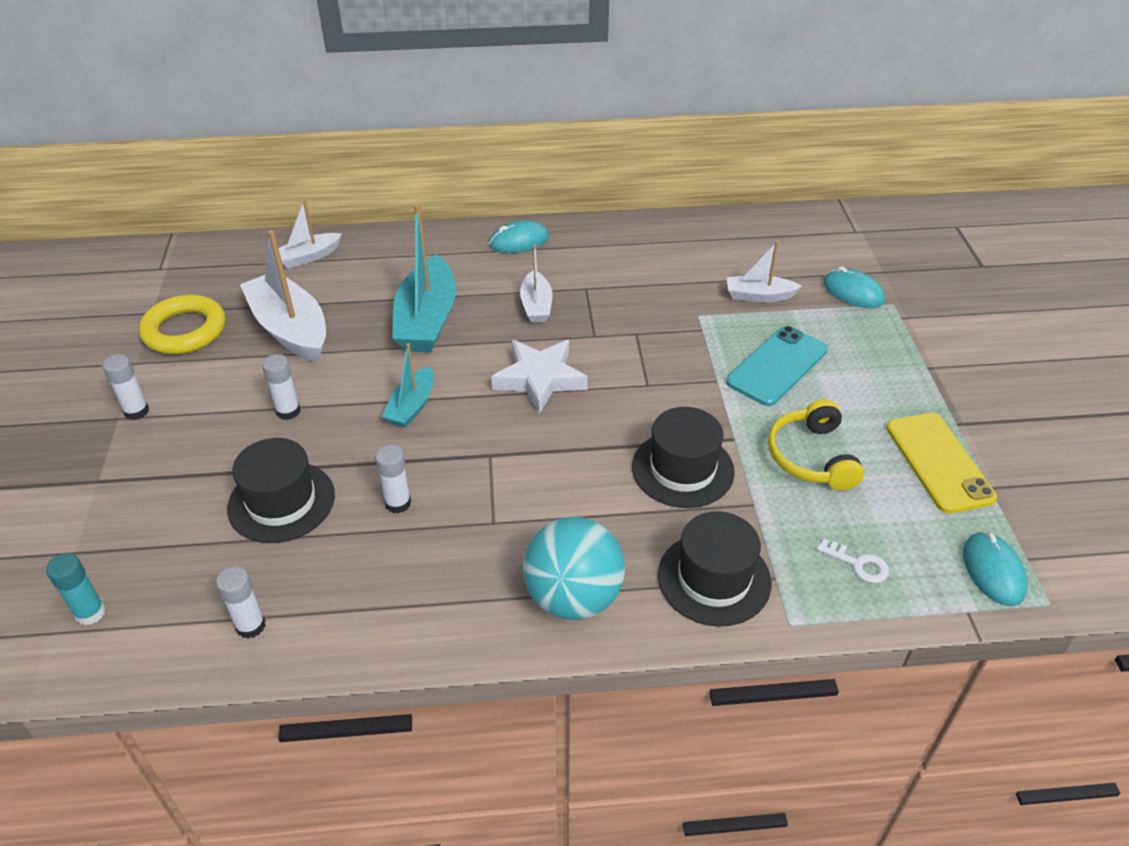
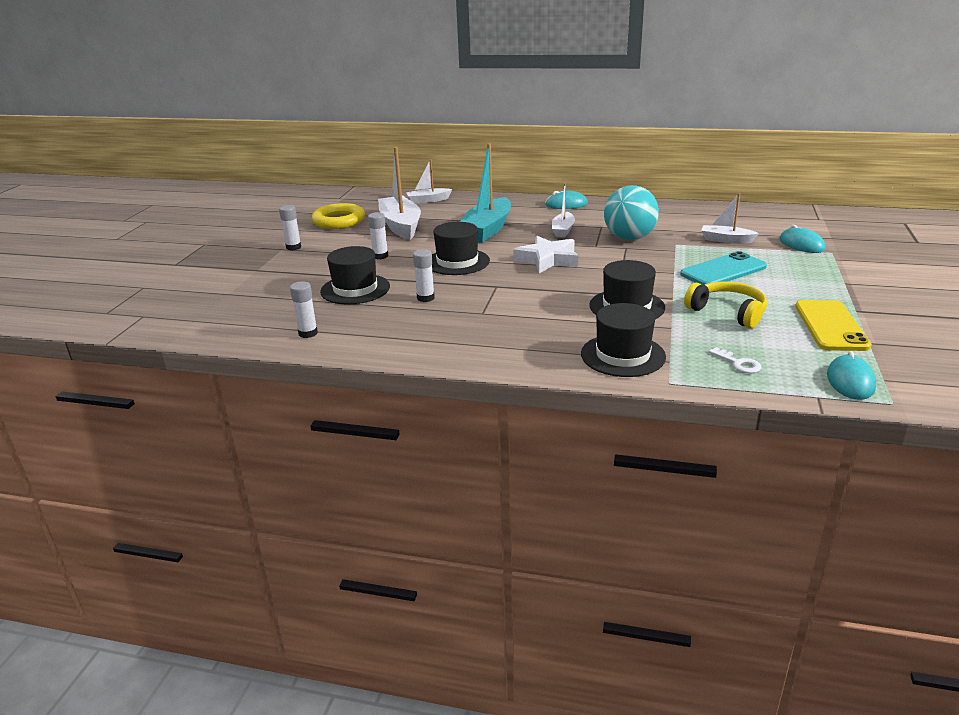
camera: 20 degrees right, 15 degrees down
turquoise glue stick [46,553,106,626] -> none
turquoise boat [382,343,434,428] -> black hat [432,222,490,275]
turquoise ball [523,517,625,620] -> turquoise ball moved to [604,185,659,240]
yellow headphones [768,399,864,491] -> yellow headphones turned 120 degrees clockwise [684,282,767,328]

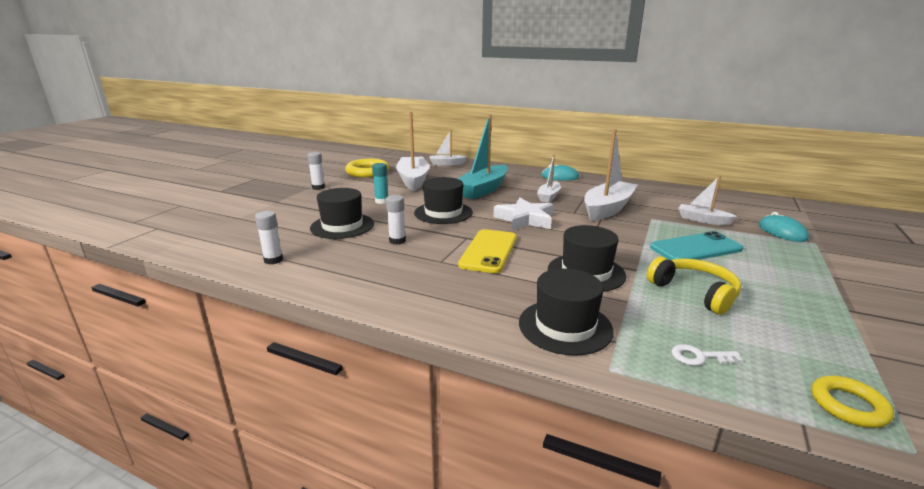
camera: 10 degrees right, 5 degrees down
white glue stick [368,212,388,259] -> turquoise glue stick [372,163,388,204]
turquoise ball [604,185,659,240] -> white boat [584,129,638,221]
white key [709,347,761,373] -> white key turned 120 degrees clockwise [671,344,743,366]
yellow phone [795,300,872,351] -> yellow phone moved to [458,229,517,273]
turquoise mouse [827,351,876,400] -> yellow ring [811,376,894,428]

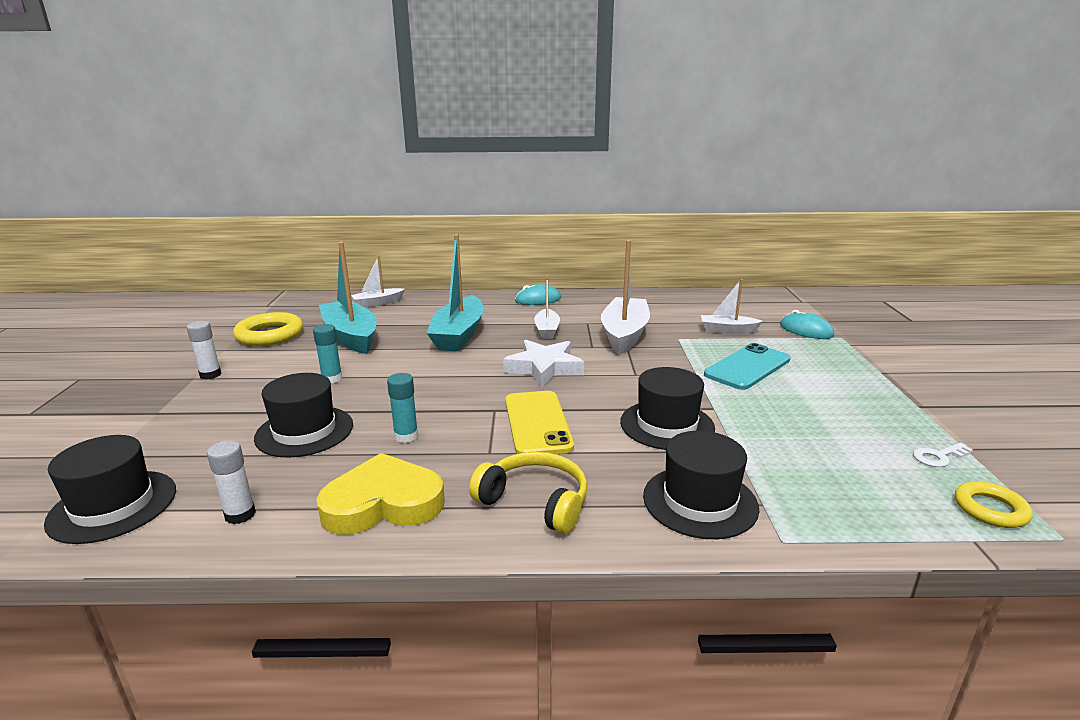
camera: 25 degrees left, 0 degrees up
white glue stick [386,195,406,245] -> turquoise glue stick [387,373,418,443]
white boat [396,112,430,191] -> turquoise boat [319,242,377,354]
black hat [414,177,473,224] -> black hat moved to [44,435,176,544]
yellow headphones [647,257,741,315] -> yellow headphones moved to [469,452,587,534]
white key [671,344,743,366] -> white key moved to [913,443,973,467]
none -> yellow heart [316,453,445,535]

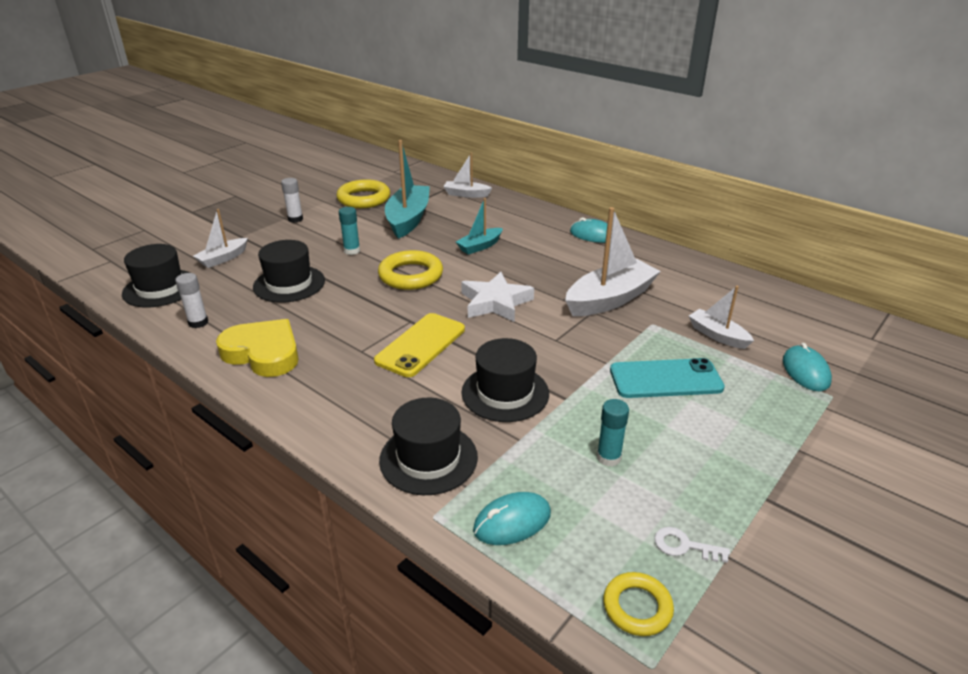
camera: 40 degrees right, 10 degrees up
turquoise glue stick [387,373,418,443] -> turquoise glue stick moved to [597,399,629,467]
turquoise boat [427,234,484,351] -> turquoise boat [456,198,503,255], size x0.55
yellow headphones [469,452,587,534] -> none
white boat [534,277,560,339] -> white boat moved to [193,209,248,268]
none -> yellow ring [378,250,443,290]
none -> turquoise mouse [473,492,551,545]

